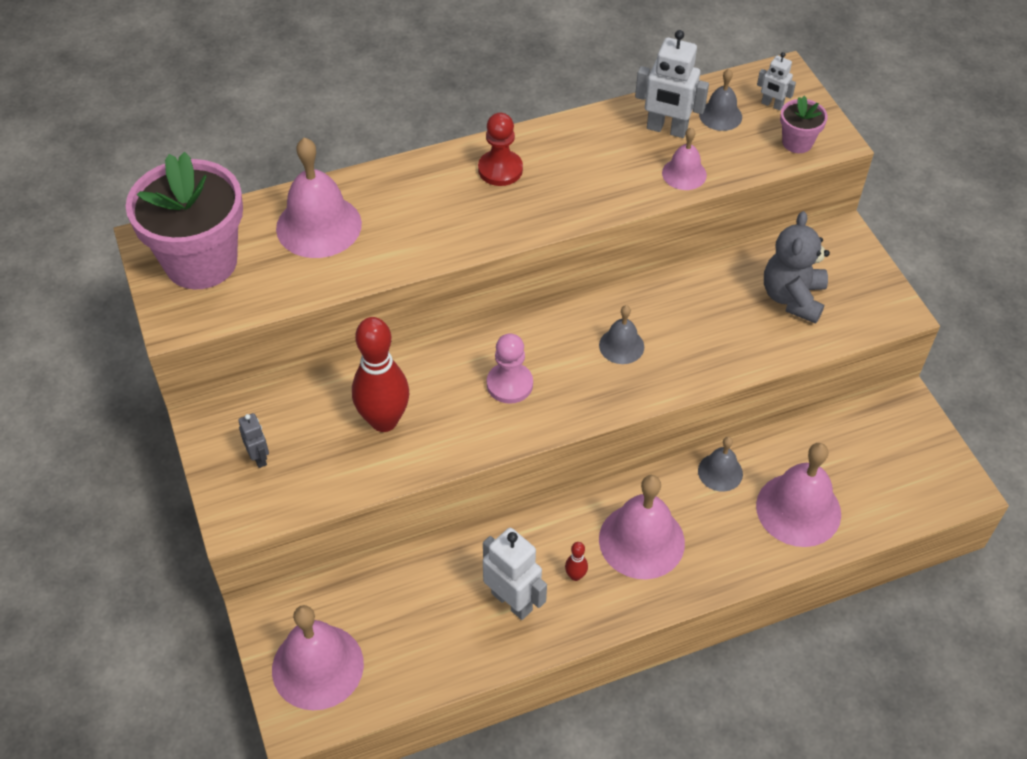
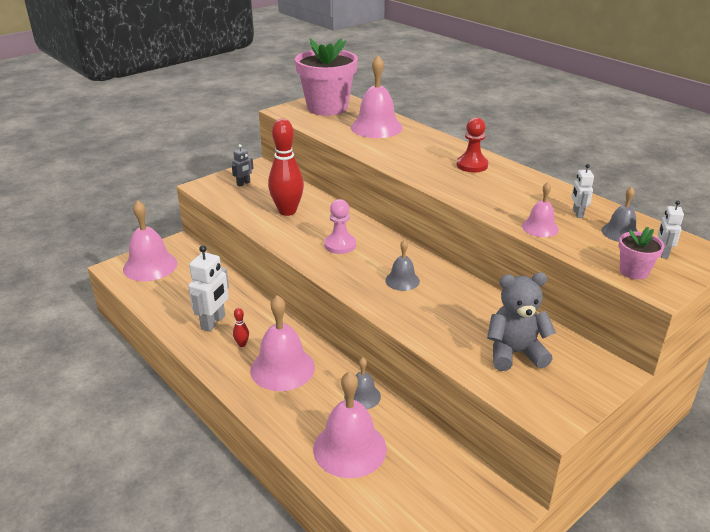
camera: 70 degrees right, 20 degrees down
white robot [635,30,709,138] -> white robot [571,164,594,218], size x0.55

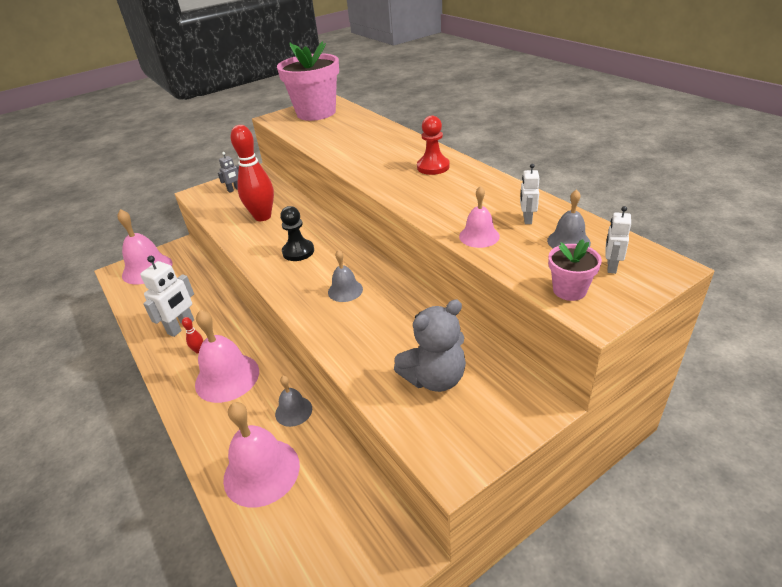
camera: 10 degrees right, 5 degrees up
pink pawn [324,199,356,254] -> black pawn [280,206,314,261]
pink bell [351,55,403,138] -> none
grey teddy bear [487,272,556,371] -> grey teddy bear turned 150 degrees clockwise [394,300,466,392]

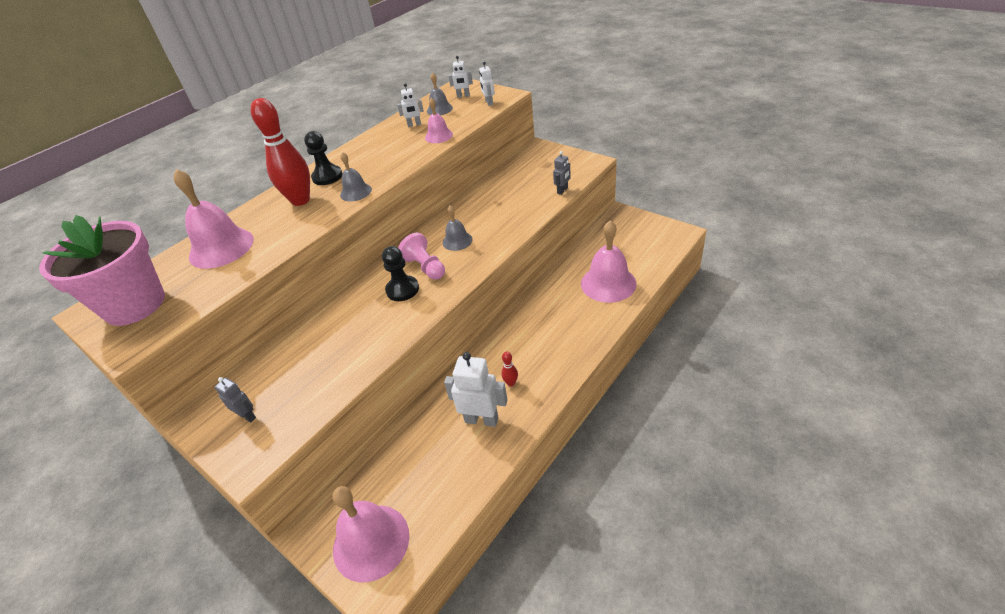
camera: 105 degrees left, 5 degrees up
pink bell [195,310,259,403] -> pink bell moved to [173,169,254,269]
red bowling pin [231,125,274,221] -> red bowling pin moved to [250,98,310,206]
grey bell [275,376,312,427] -> grey bell moved to [340,152,372,201]
grey teddy bear [394,300,466,392] -> none
red pawn [417,116,450,175] -> black pawn [304,131,343,185]
pink flower pot [548,239,602,301] -> white robot [479,61,495,106]
none -> pink pawn [398,233,445,280]
none -> grey robot [553,151,571,195]

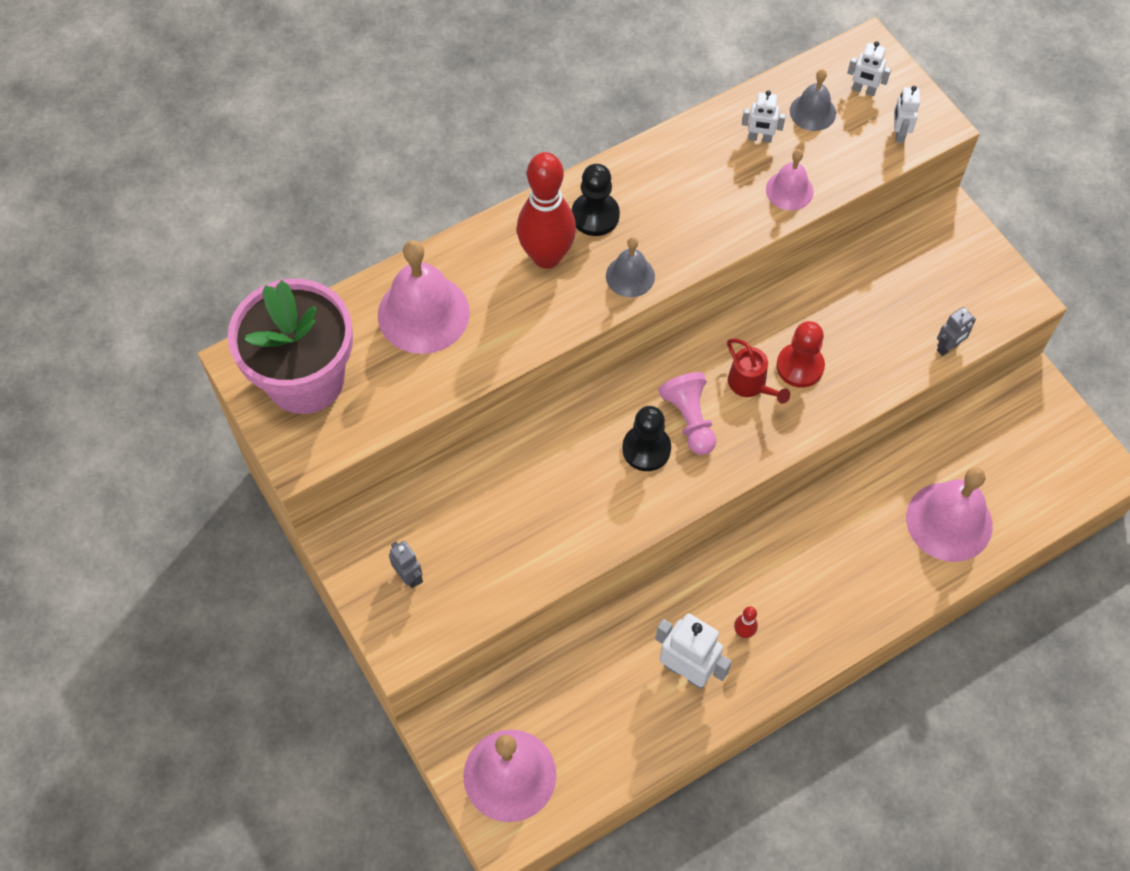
camera: 15 degrees right, 20 degrees up
grey bell [442,205,473,251] -> red watering can [727,338,790,404]
none -> red pawn [776,321,825,388]

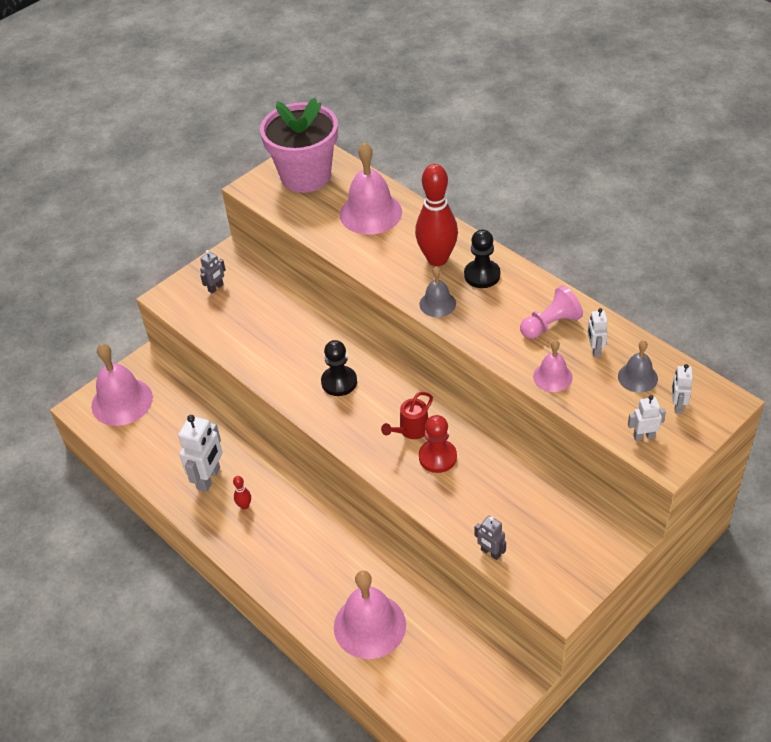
camera: 80 degrees right, 15 degrees down
pink pawn [658,372,716,455] -> pink pawn moved to [520,285,583,339]

